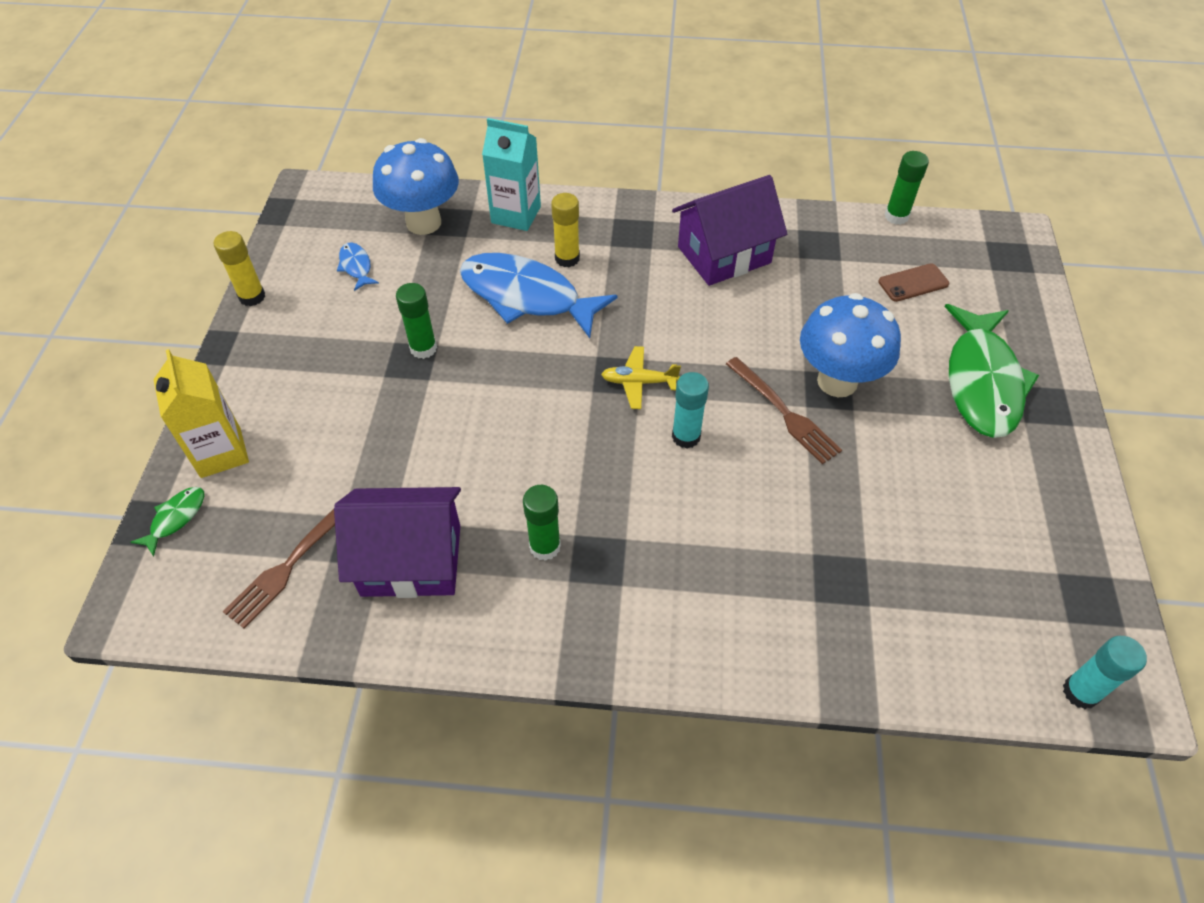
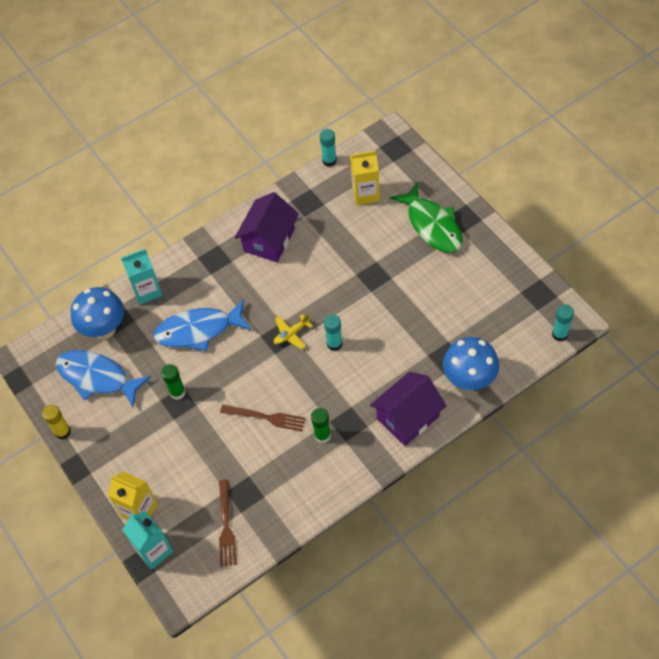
camera: 35 degrees left, 5 degrees up
green fish [131,487,204,557] -> turquoise carton [122,511,173,570]
purple house [334,487,461,598] -> purple house moved to [370,372,446,446]
blue fish [337,242,379,291] -> blue fish [56,350,151,407], size x2.34
yellow glue stick [551,193,580,267] -> none
brown fork [726,357,842,464] -> brown fork moved to [220,405,305,431]
blue mushroom [800,293,901,397] -> blue mushroom moved to [443,337,499,391]
brown phone [878,263,950,302] -> yellow carton [350,151,380,205]
green glue stick [884,151,929,225] -> turquoise glue stick [320,129,337,167]

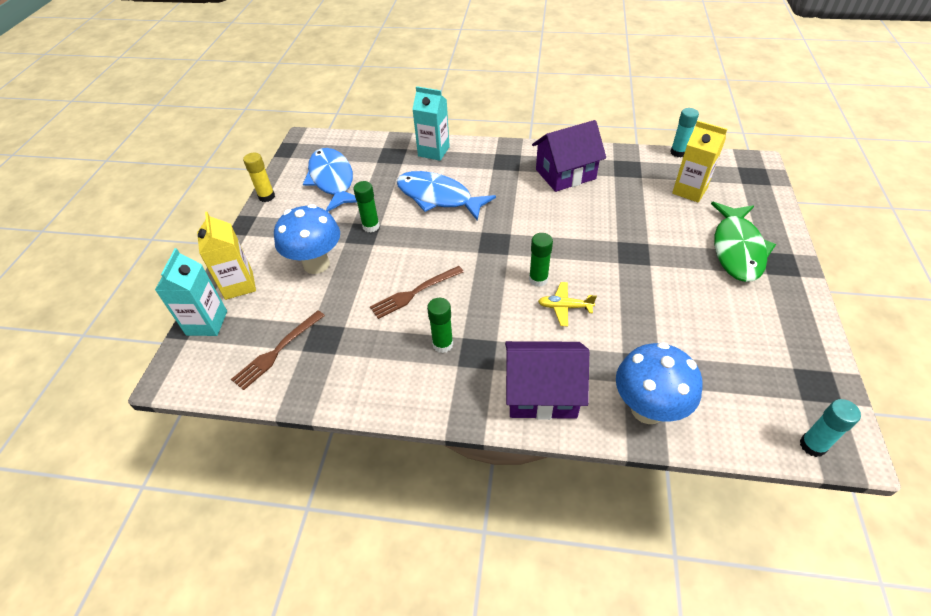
camera: 40 degrees right, 10 degrees down
blue mushroom [71,287,124,339] -> blue mushroom moved to [274,204,340,274]
brown fork [220,405,305,431] -> brown fork turned 90 degrees clockwise [370,266,464,319]
yellow plane [274,314,313,350] -> yellow plane moved to [538,282,597,326]
turquoise glue stick [324,314,343,351] -> green glue stick [529,233,553,287]

